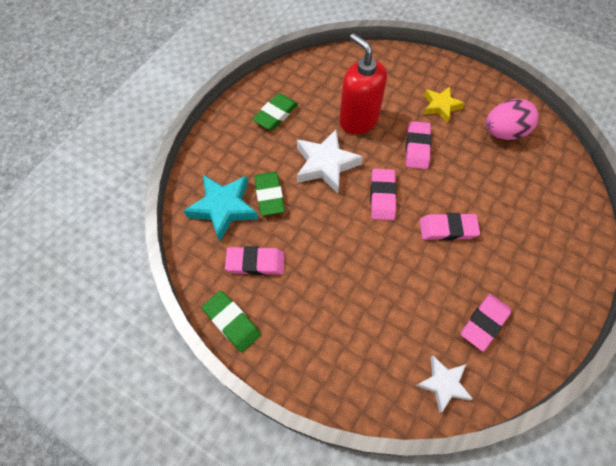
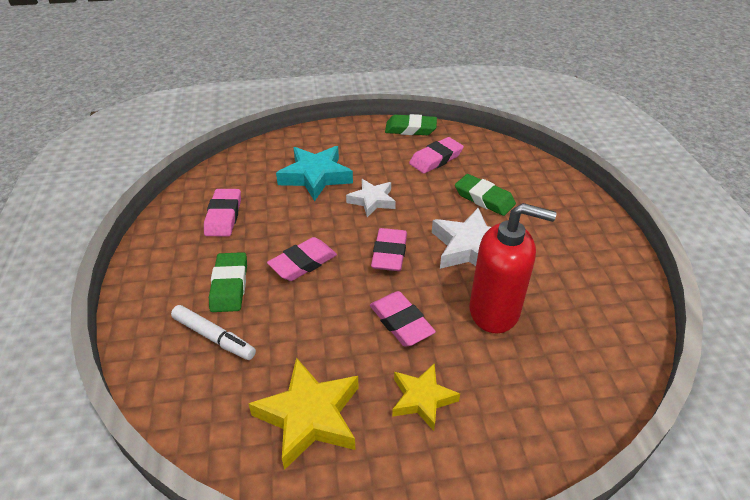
camera: 140 degrees right, 20 degrees down
turquoise star [183,175,258,242] -> turquoise star moved to [276,146,353,201]
green eraser [252,93,298,130] -> green eraser moved to [209,252,247,312]
pink eraser [370,169,397,220] -> pink eraser turned 45 degrees clockwise [371,228,407,271]
white star [416,356,473,413] -> white star moved to [346,179,396,217]
pink egg [486,99,539,140] -> yellow star [248,357,359,470]
none -> white marker [171,305,256,360]

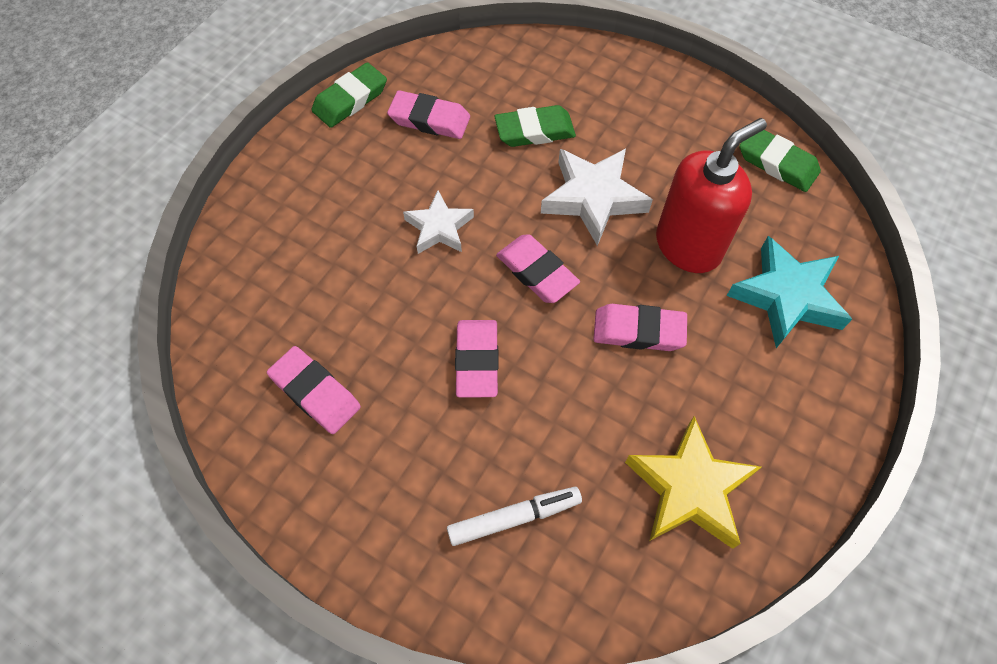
camera: 50 degrees left, 20 degrees up
green eraser [209,252,247,312] -> green eraser moved to [739,130,821,192]
turquoise star [276,146,353,201] -> turquoise star moved to [727,236,852,348]
yellow star [392,364,460,431] -> none
pink eraser [409,137,464,174] -> pink eraser turned 75 degrees counterclockwise [387,90,470,139]

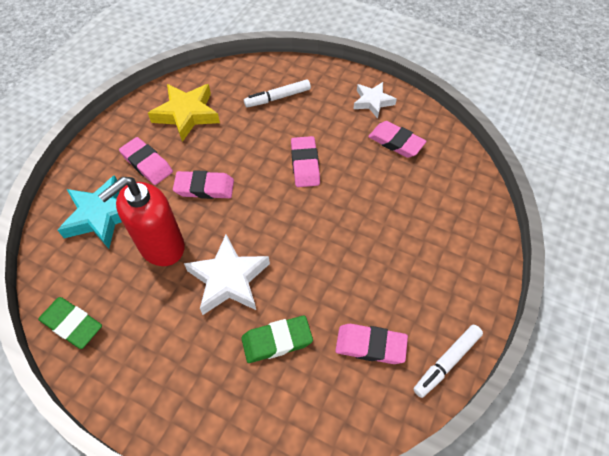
camera: 175 degrees right, 5 degrees down
green eraser [311,62,387,128] -> white marker [413,325,483,398]
white star [403,191,474,254] -> white star moved to [353,82,397,118]
pink eraser [496,234,580,303] -> pink eraser moved to [119,137,173,185]

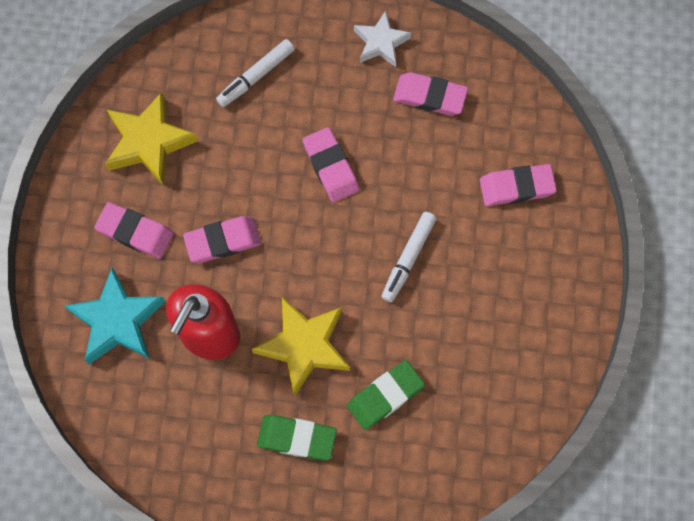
camera: 20 degrees left, 15 degrees up
green eraser [38,297,102,349] -> green eraser moved to [257,415,337,461]
white star [184,234,270,315] -> yellow star [252,297,350,397]
pink eraser [335,324,408,364] -> pink eraser moved to [480,164,557,206]
white marker [413,325,483,398] -> white marker moved to [381,212,436,302]

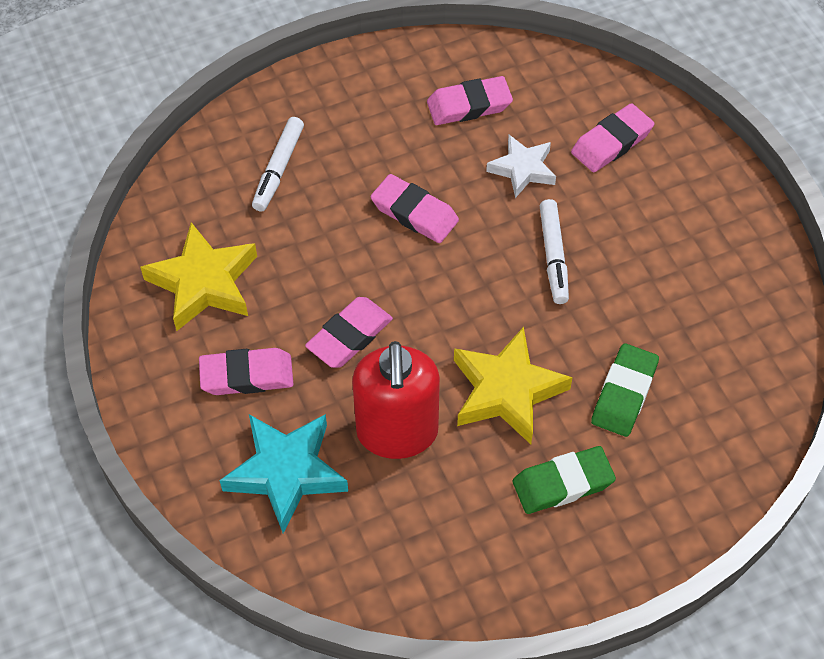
camera: 30 degrees left, 15 degrees down
white star [354,10,412,67] -> white star moved to [486,135,556,198]

